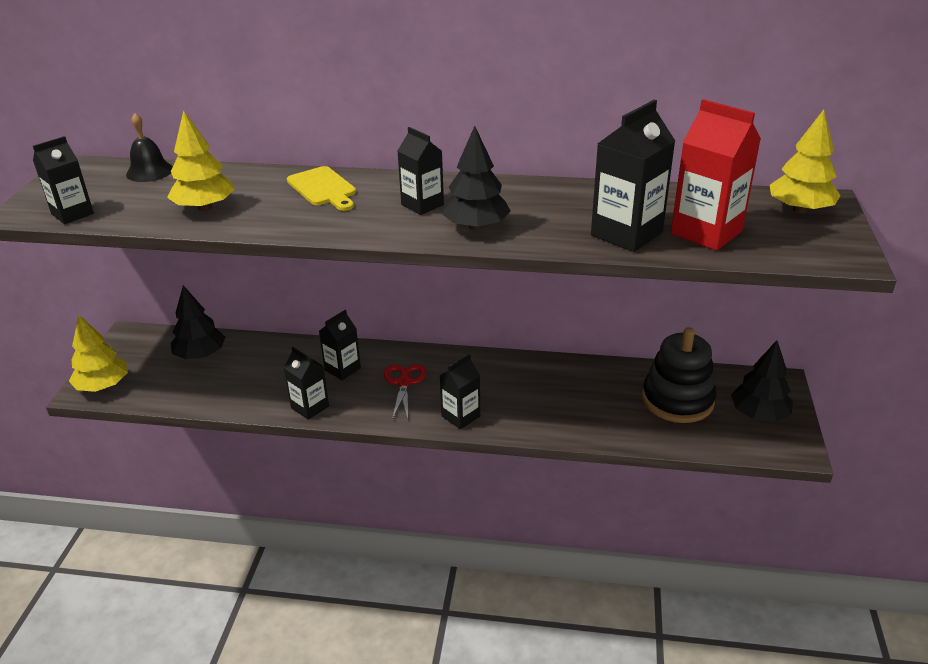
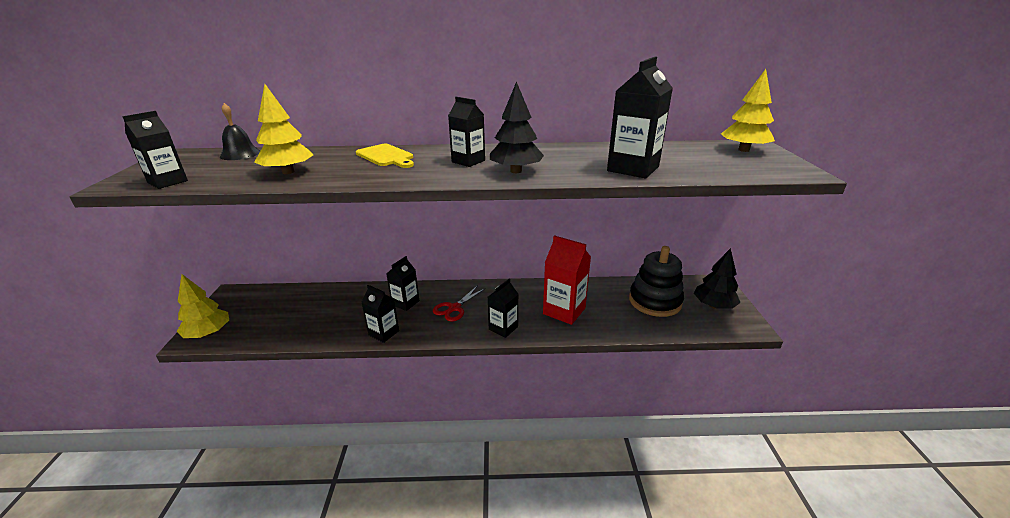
camera: 10 degrees left, 5 degrees down
black tree [170,285,225,360] -> none
red scissors [384,364,426,420] -> red scissors turned 135 degrees counterclockwise [433,285,486,322]
red carton [671,99,761,251] -> red carton moved to [543,235,591,325]

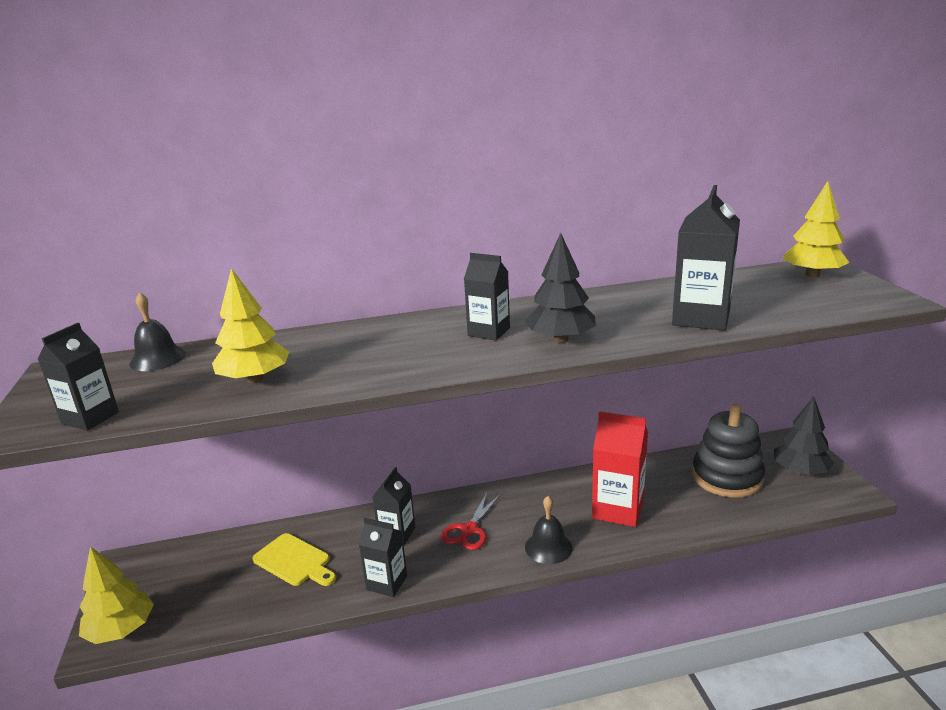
camera: 10 degrees left, 5 degrees down
yellow cutting board [356,144,414,168] -> yellow cutting board moved to [252,533,336,586]
black carton [488,279,518,338] -> black bell [525,496,573,564]

